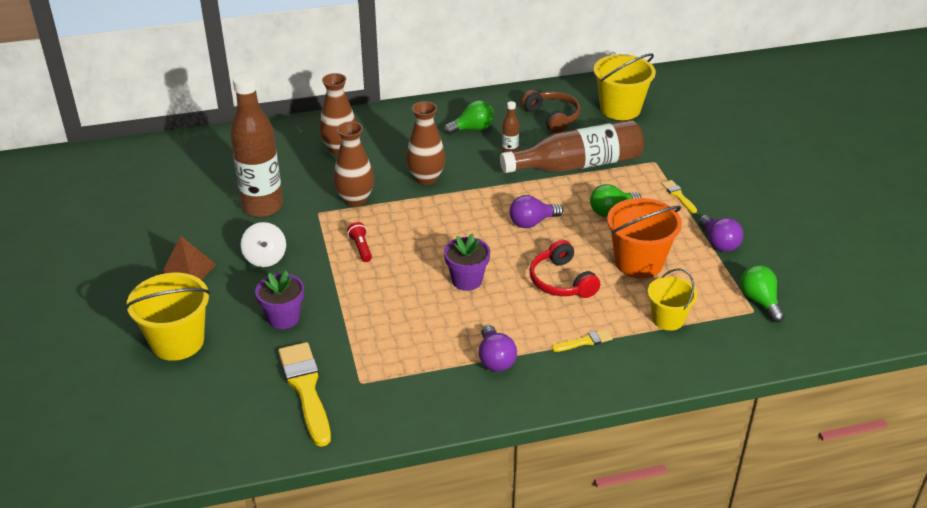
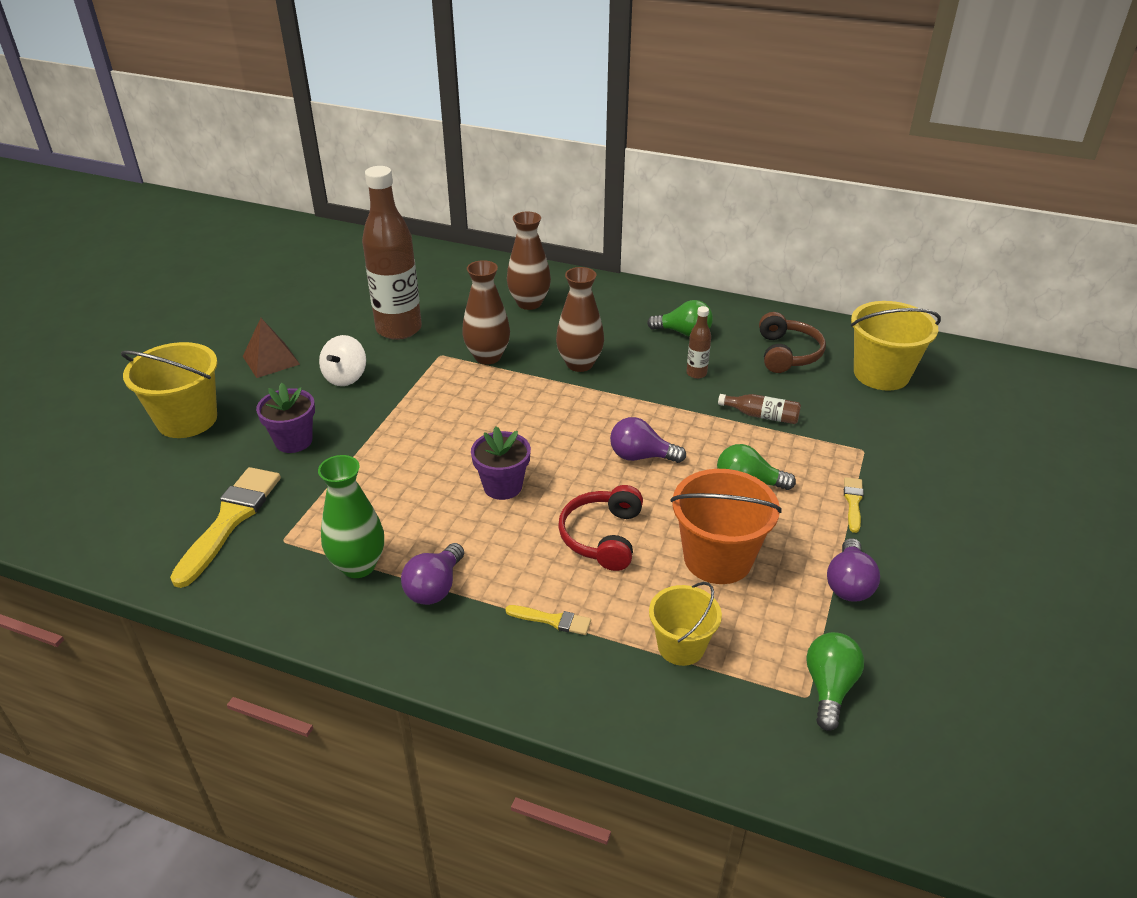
camera: 35 degrees right, 0 degrees up
red flashlight [347,222,372,262] -> none
brown bottle [500,120,644,173] -> brown bottle [718,394,801,424], size x0.42
none -> green vase [318,455,384,578]

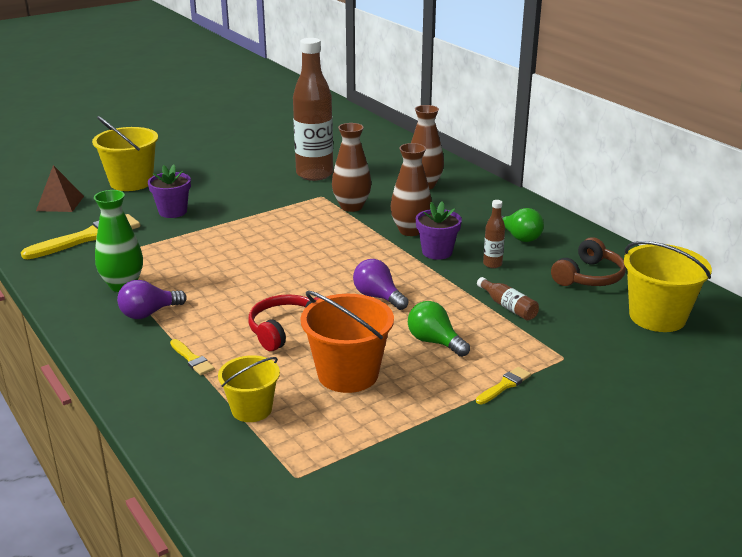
camera: 35 degrees right, 10 degrees down
brown pyramid [243,318,300,378] -> brown pyramid moved to [36,165,84,212]
white spinning top [319,335,366,386] -> none
purple flower pot [471,427,531,500] -> purple flower pot moved to [416,201,462,260]
green light bulb [806,632,864,731] -> none
purple light bulb [827,538,880,602] -> none

